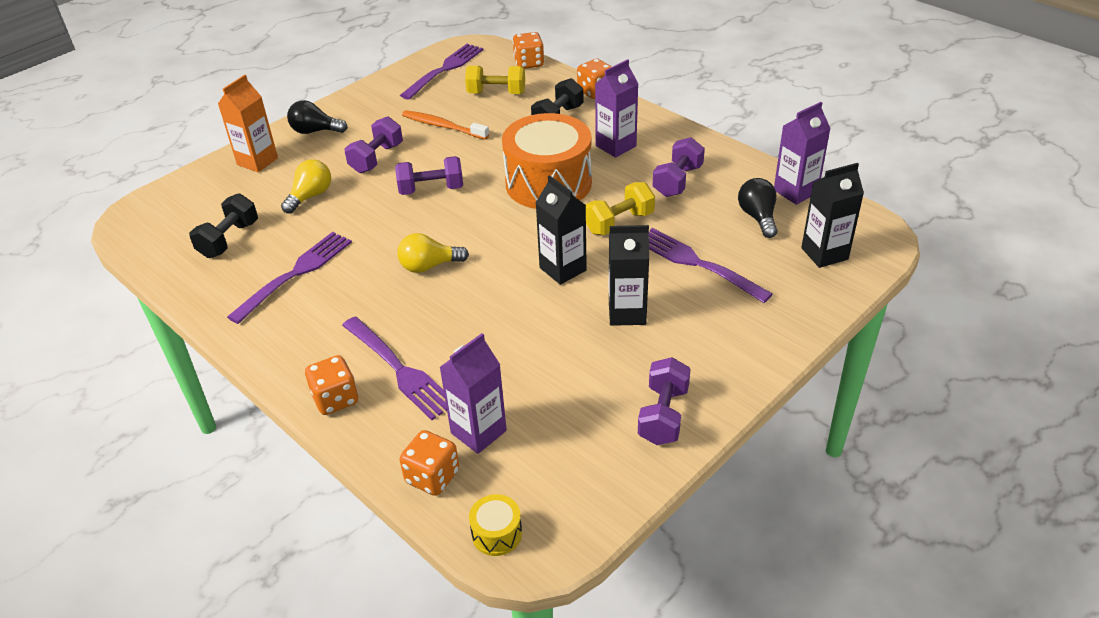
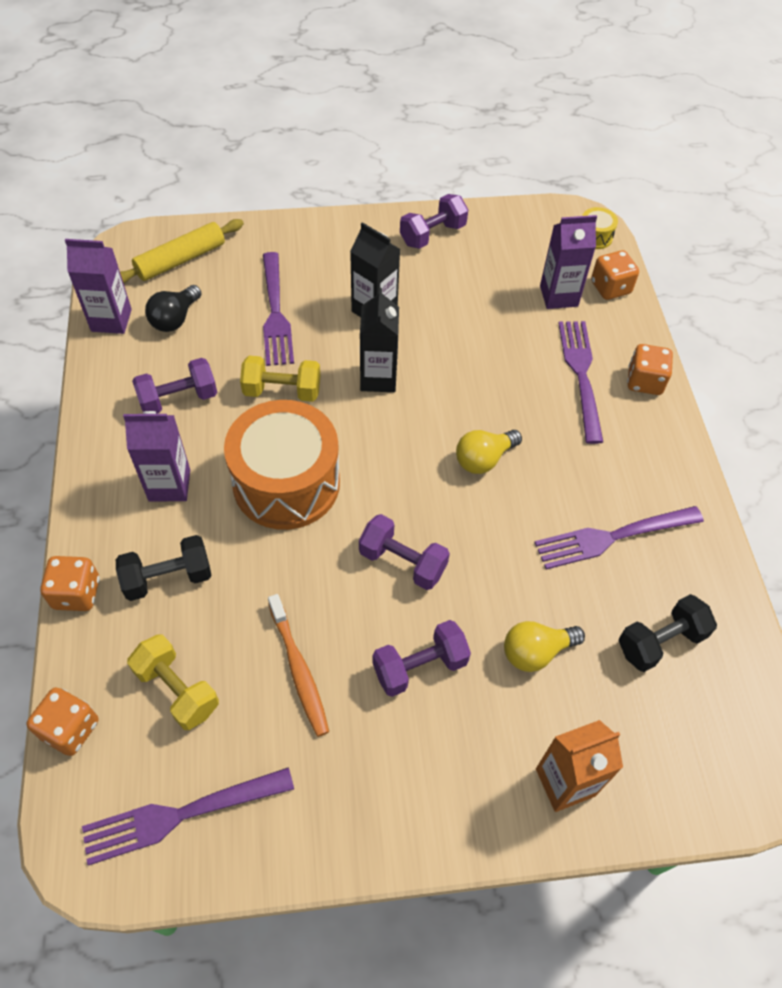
camera: 145 degrees left, 15 degrees up
black light bulb [287,100,348,134] -> none
yellow light bulb [397,233,469,273] -> yellow light bulb turned 120 degrees clockwise [456,430,522,474]
black carton [801,163,864,268] -> yellow rolling pin [120,219,244,283]

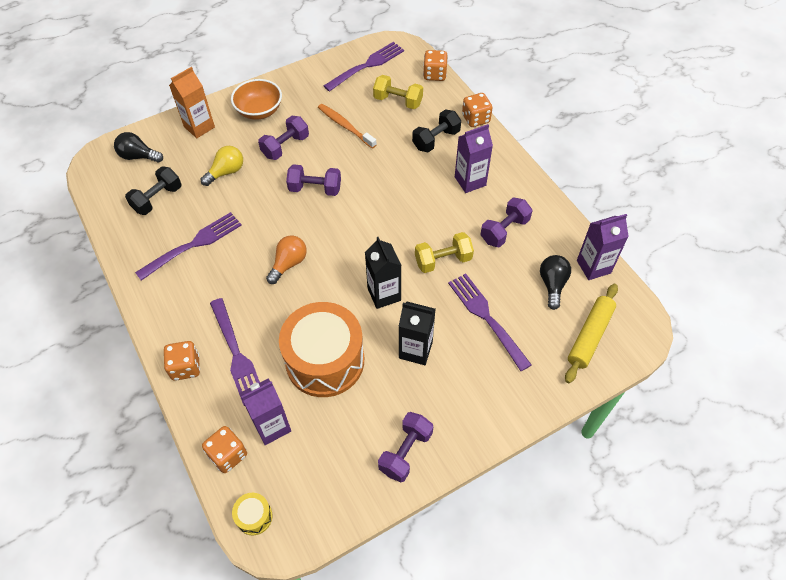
camera: 160 degrees right, 0 degrees up
orange drum [224,400,340,530] -> orange drum moved to [279,302,364,397]
yellow light bulb [456,430,522,474] -> orange light bulb [266,235,307,284]
none -> black light bulb [114,132,163,163]
none -> orange bowl [231,79,282,120]

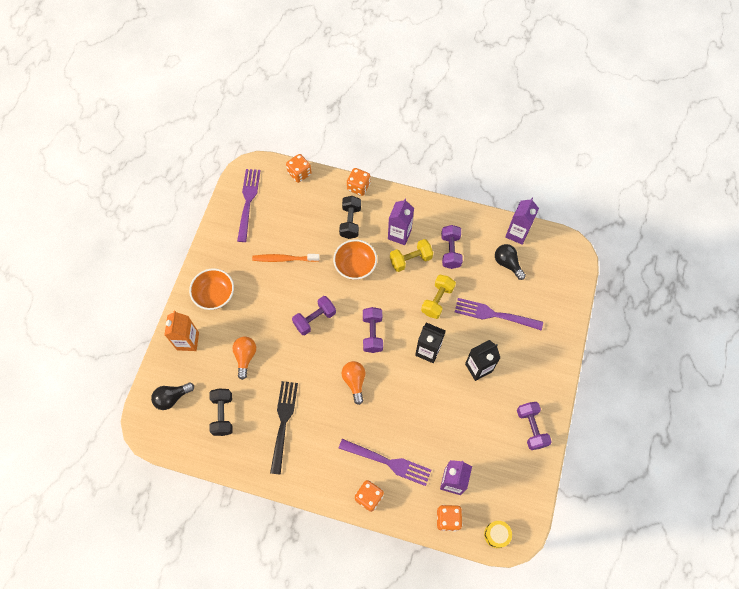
camera: 45 degrees left, 10 degrees up
purple fork [135,212,242,281] -> black fork [270,381,298,475]
yellow light bulb [201,146,243,186] -> orange light bulb [232,336,256,380]
purple dumbbell [258,116,309,160] -> purple dumbbell moved to [363,307,383,353]
orange drum [279,302,364,397] -> none
yellow dumbbell [373,75,423,109] -> yellow dumbbell moved to [390,239,433,272]
yellow rolling pin [565,284,618,383] -> none
none -> orange bowl [333,239,377,280]

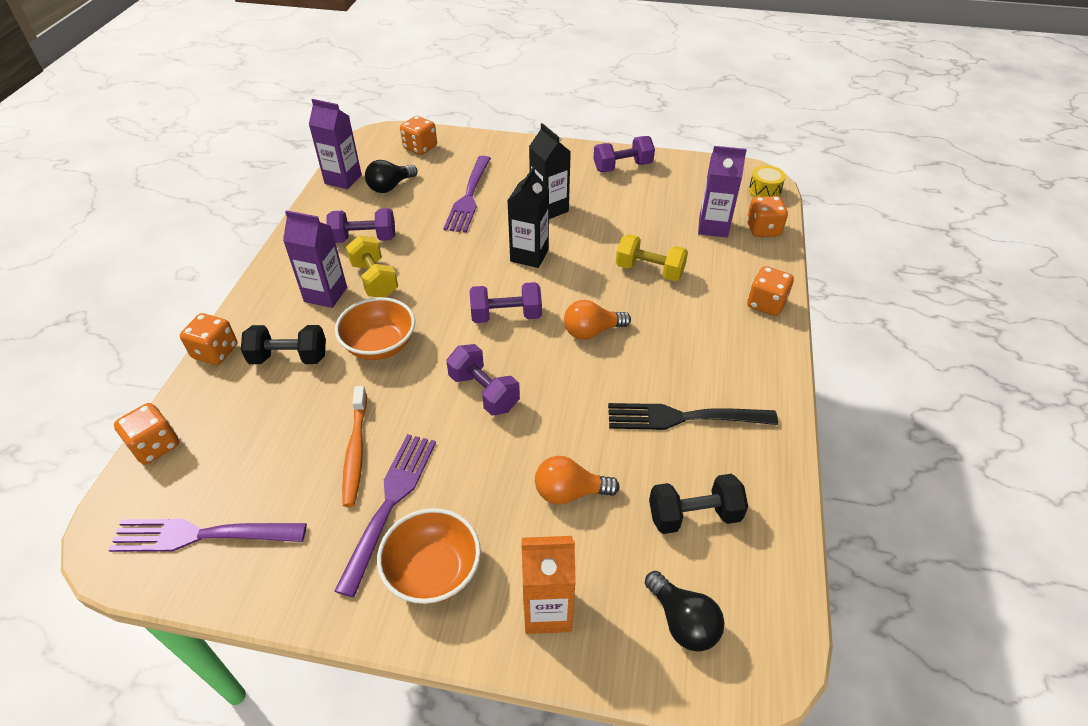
camera: 95 degrees left, 20 degrees down
purple fork [339,439,431,486] -> purple fork moved to [334,434,436,597]
yellow dumbbell [421,275,456,319] -> yellow dumbbell moved to [616,234,688,281]
none -> orange dice [400,116,437,155]

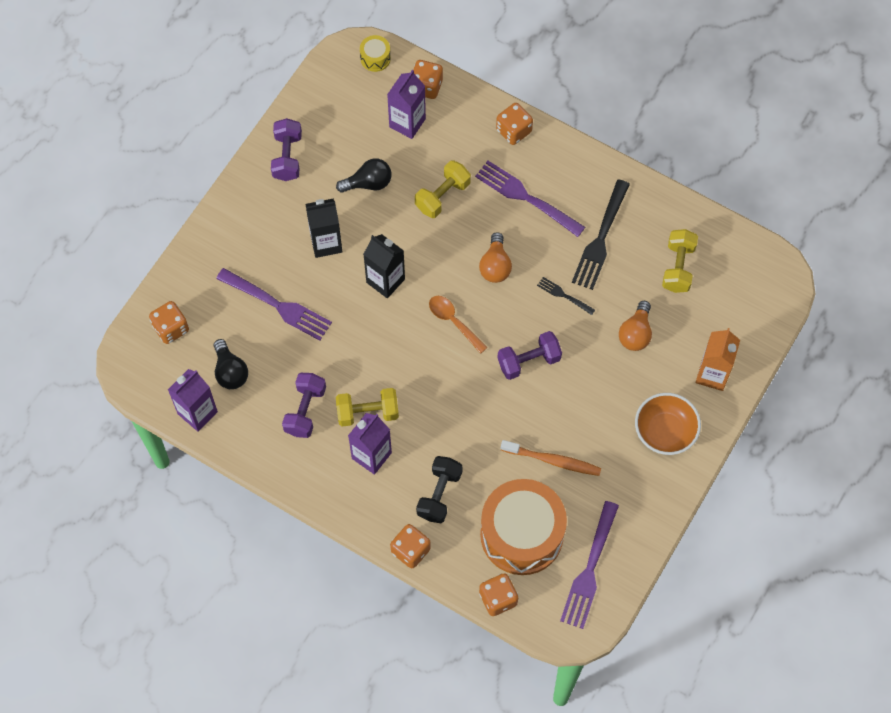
camera: 70 degrees left, 20 degrees up
purple fork [334,434,436,597] -> purple fork moved to [475,161,585,237]
orange bowl [335,297,415,360] -> none
purple dumbbell [470,282,542,323] -> orange spoon [429,296,488,354]
black light bulb [645,571,725,652] -> black light bulb moved to [336,158,392,193]
black dumbbell [649,474,748,534] -> yellow dumbbell [662,229,698,293]
none -> orange drum [480,479,567,575]
none -> black fork [537,277,595,315]

